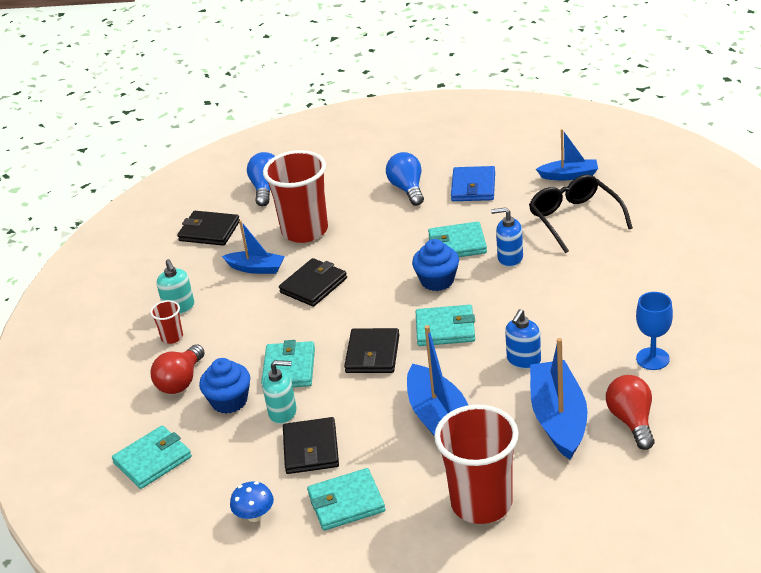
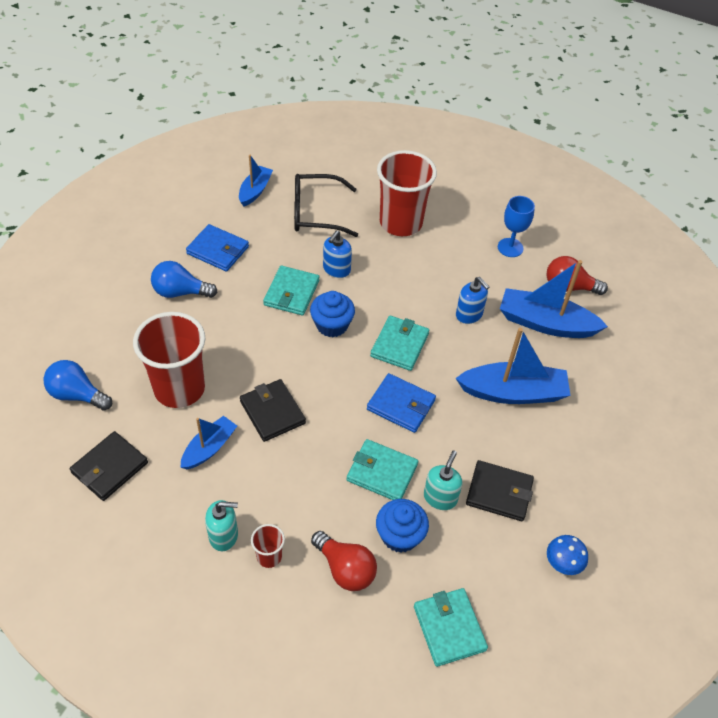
camera: 75 degrees left, 15 degrees up
turquoise wallet [307,468,385,531] -> none
black wallet [344,328,399,373] -> blue wallet [367,373,436,433]
red cup [434,404,519,524] -> red cup moved to [377,150,437,236]

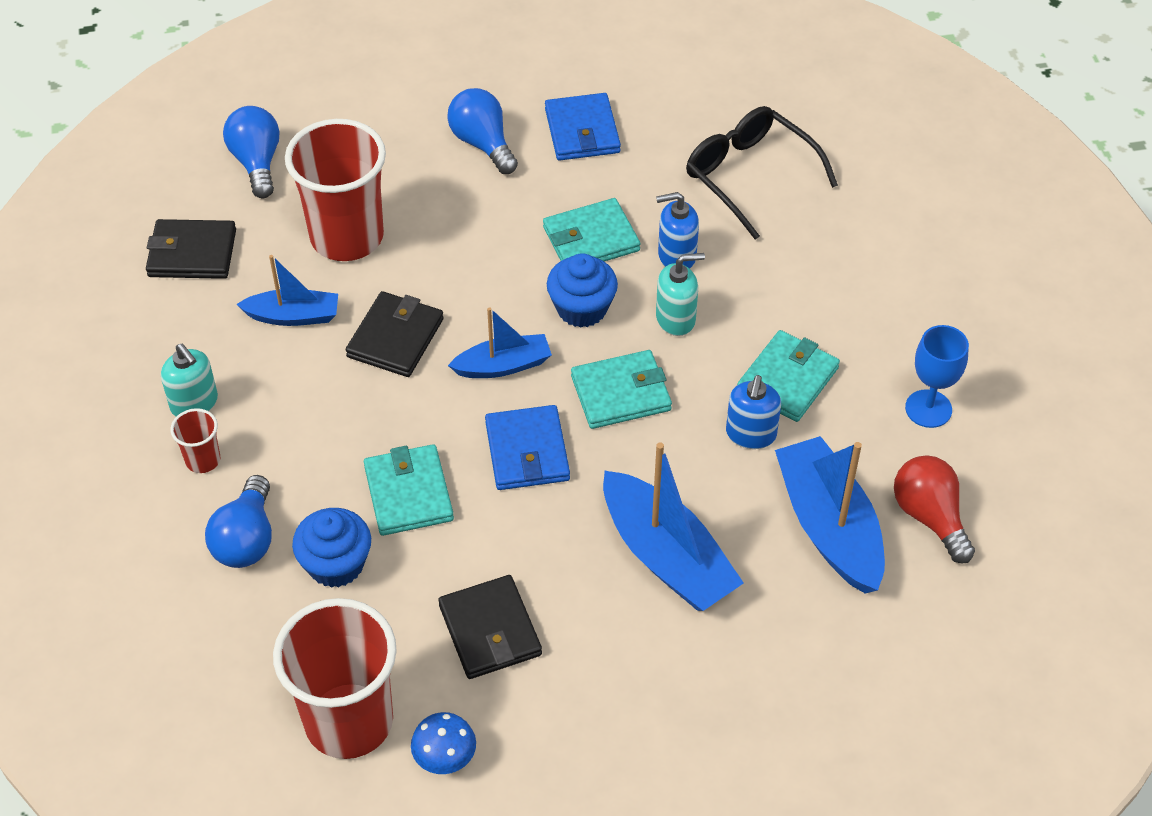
camera: 55 degrees right, 0 degrees up
blue boat [239,155,273,206] -> blue boat moved to [448,307,552,378]
red light bulb [311,531,377,591] -> blue light bulb [205,475,272,568]
red cup [377,150,437,236] -> red cup moved to [273,598,397,759]
turquoise wallet [414,588,488,667] -> turquoise wallet moved to [737,330,840,422]
turquoise soap dispenser [424,450,462,510] -> turquoise soap dispenser moved to [656,253,705,336]

